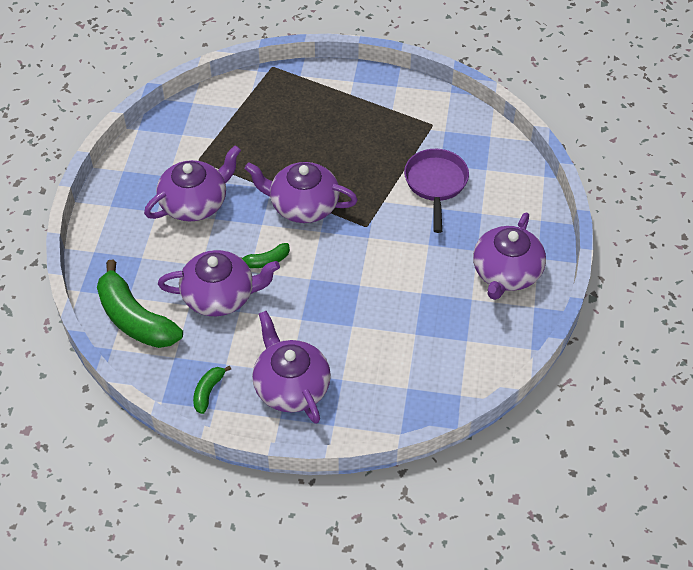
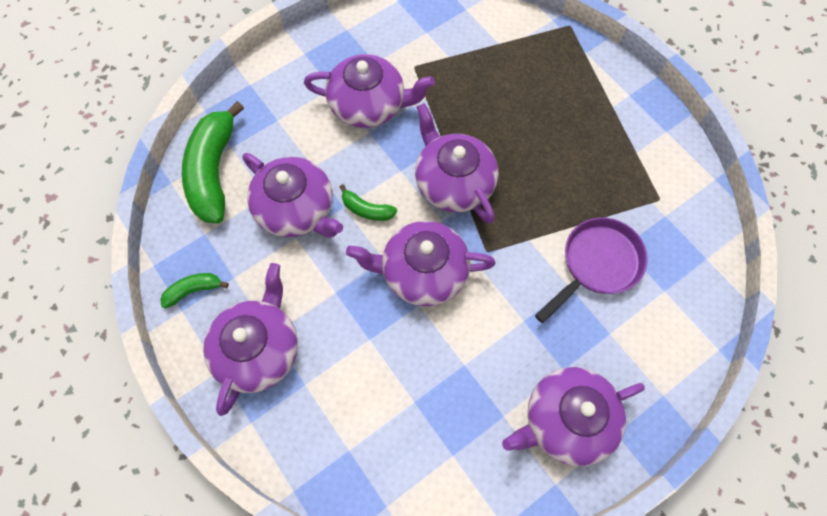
camera: 45 degrees right, 15 degrees up
none -> purple teapot [346,221,496,306]

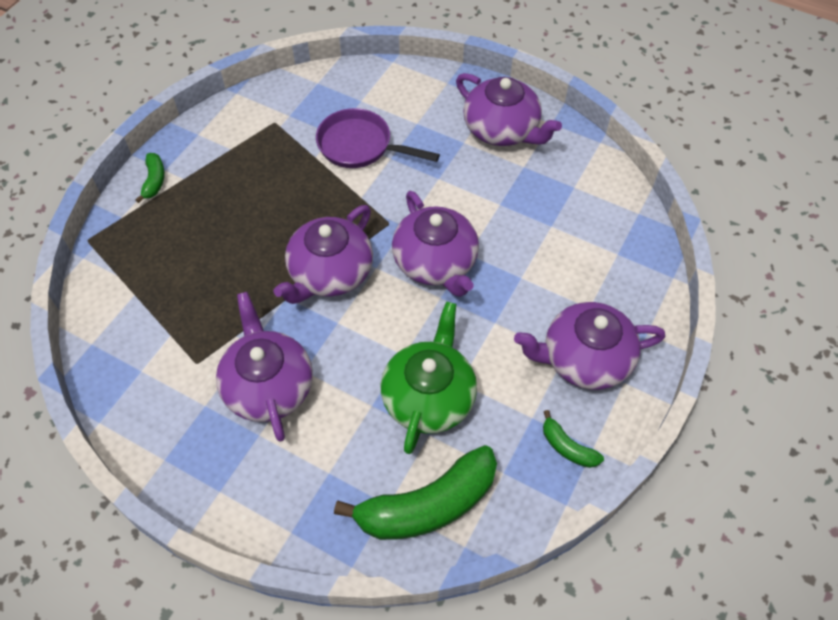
camera: 115 degrees left, 10 degrees down
purple teapot [243,153,343,238] -> green teapot [381,302,477,454]
green banana [340,184,397,221] -> green banana moved to [135,153,165,203]

